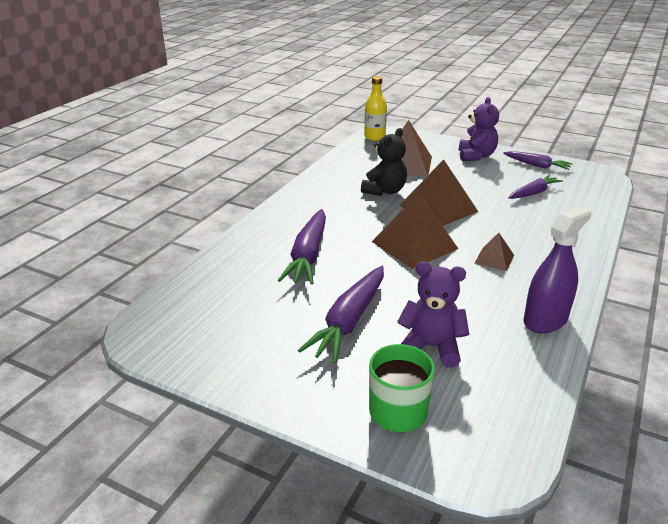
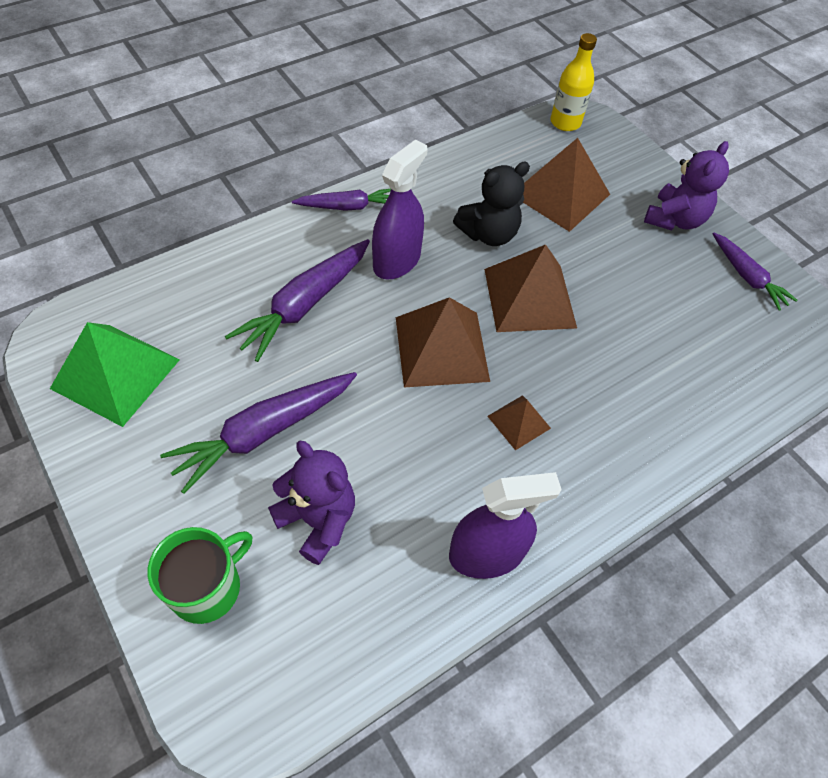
camera: 25 degrees right, 25 degrees up
purple carrot [508,175,563,199] -> purple carrot moved to [292,189,391,211]
none -> green pyramid [50,322,180,427]
none -> purple spray bottle [372,139,428,280]

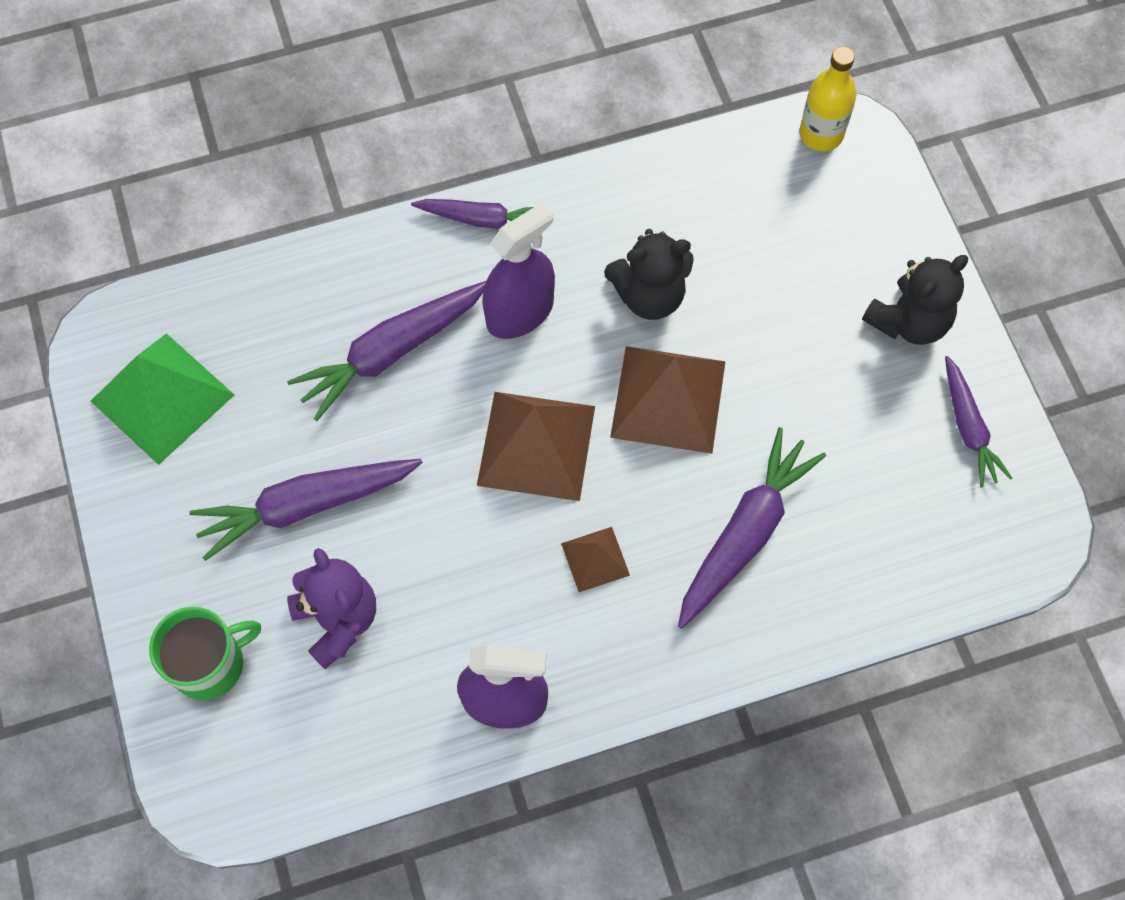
camera: 20 degrees right, 10 degrees up
brown pyramid [523,138,610,232] -> none
purple teddy bear [644,141,729,230] -> black teddy bear [862,255,968,345]
none -> purple carrot [678,427,826,629]

